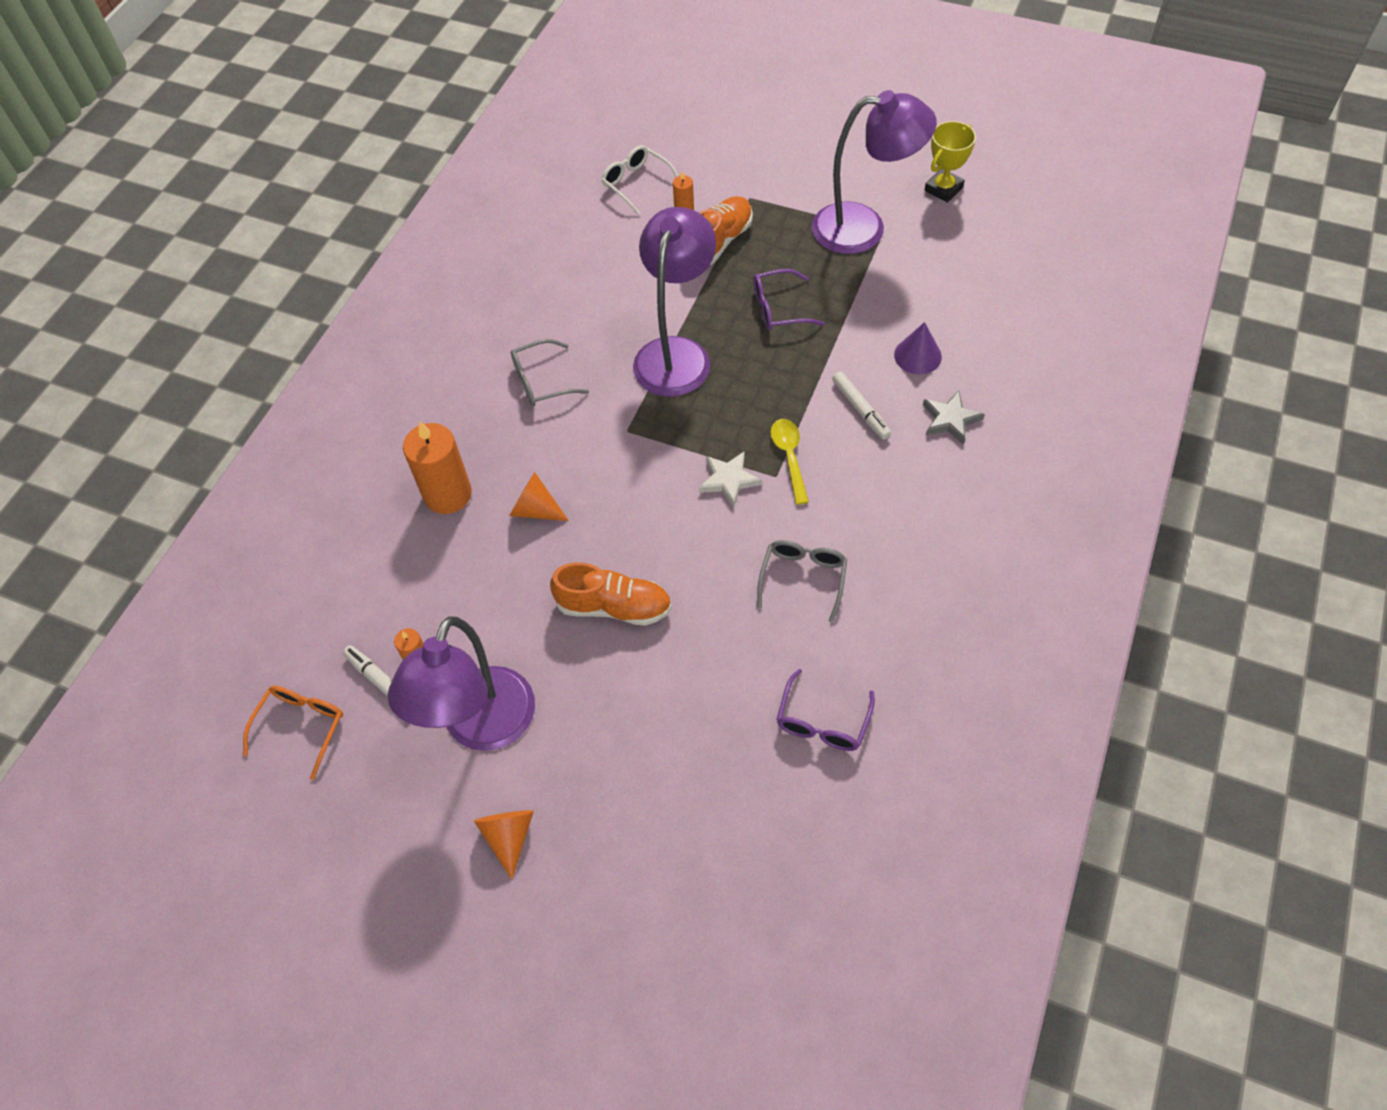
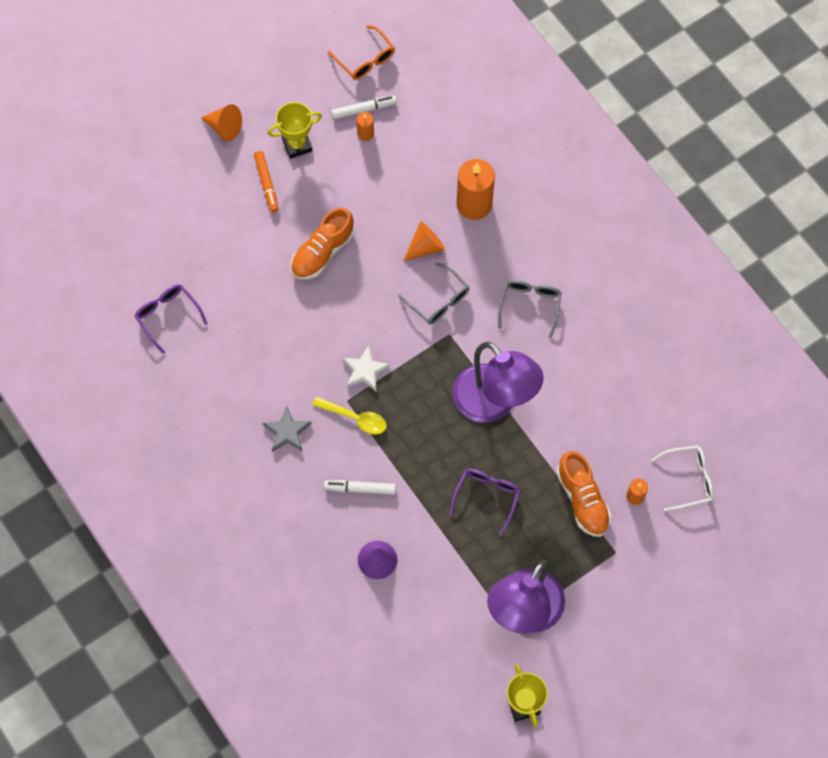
camera: 120 degrees right, 10 degrees up
purple lamp [388,616,535,751] -> yellow trophy [267,102,322,159]
grey glasses [757,540,847,622] -> grey glasses moved to [398,262,469,324]
grey star [923,391,985,445] -> grey star moved to [262,406,312,452]
none -> orange marker [254,151,279,213]

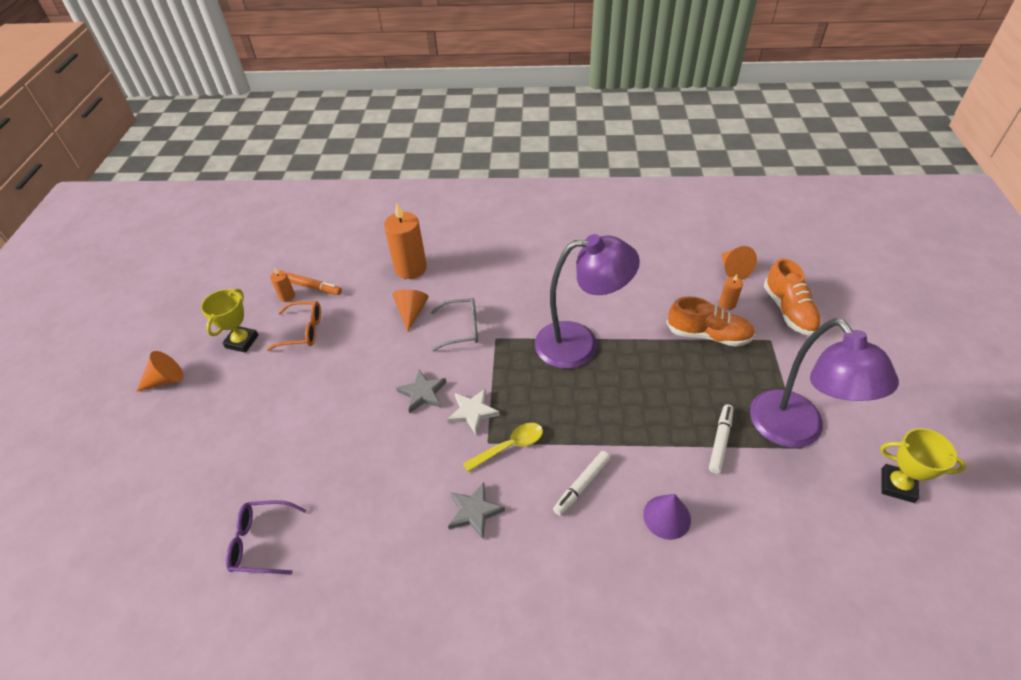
camera: 50 degrees left, 20 degrees down
orange marker [254,151,279,213] -> orange marker moved to [287,273,342,295]
orange shoe [291,208,355,280] -> orange shoe moved to [764,258,822,336]
orange glasses [328,25,395,80] -> orange glasses moved to [266,301,321,351]
white marker [331,96,397,119] -> white marker moved to [709,404,733,474]
purple glasses [449,469,521,536] -> none
grey glasses [498,280,561,338] -> none
white glasses [651,445,713,512] -> orange cone [722,246,757,280]
none -> grey star [396,370,447,413]

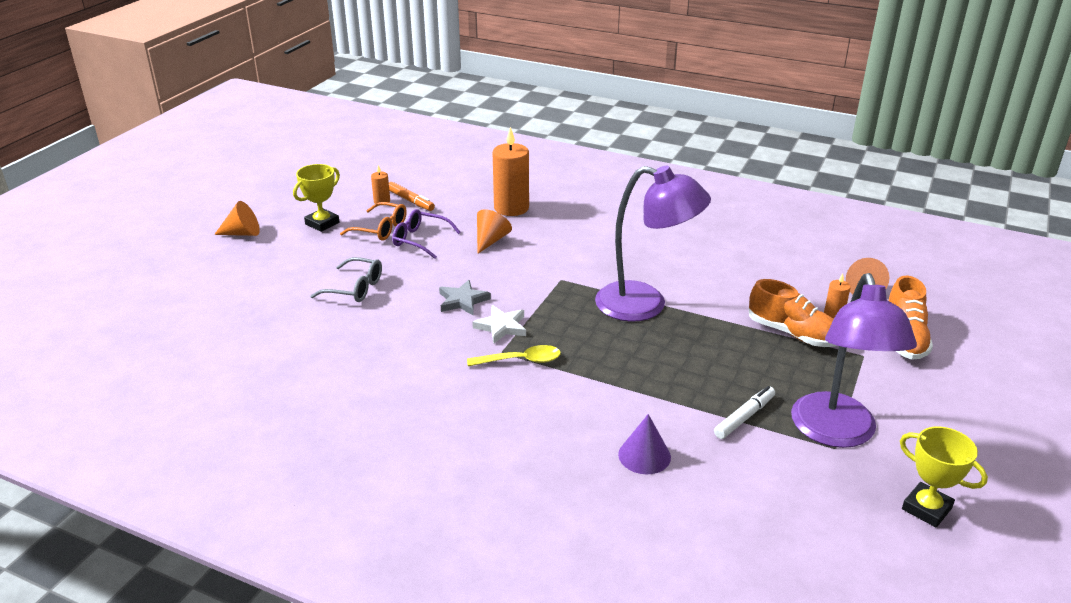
camera: 20 degrees right, 15 degrees down
purple glasses [226,500,307,574] -> purple glasses moved to [392,209,461,259]
grey glasses [431,298,478,351] -> grey glasses moved to [310,257,382,302]
grey star [448,482,505,539] -> none
white marker [553,451,611,516] -> none

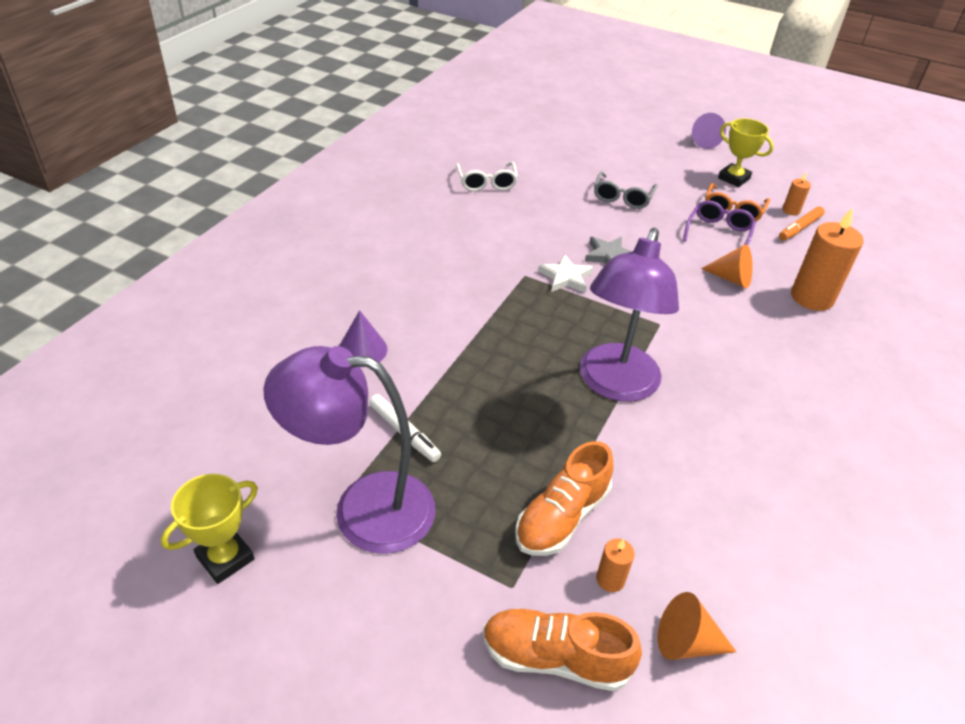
camera: 90 degrees right, 10 degrees up
orange cone [214,201,260,236] -> purple cone [692,113,726,149]
yellow spoon [467,345,561,366] -> none
none -> white glasses [456,162,518,191]

